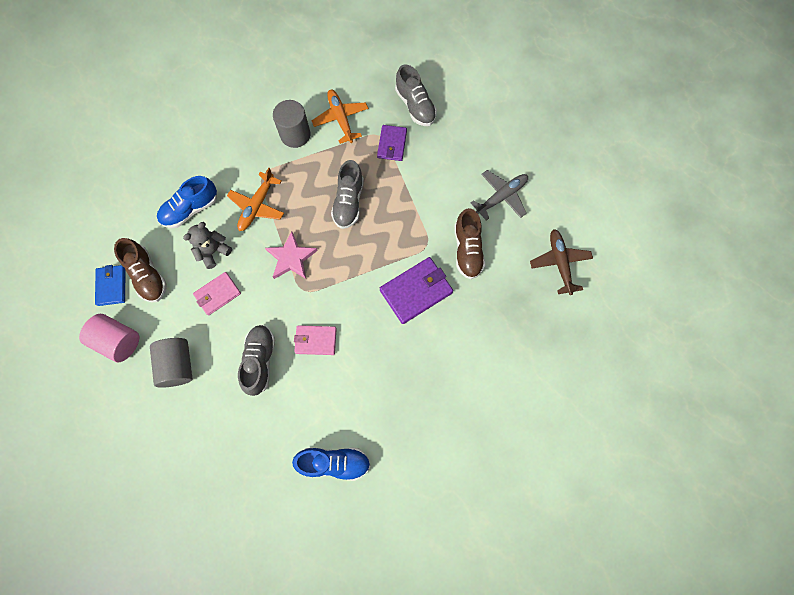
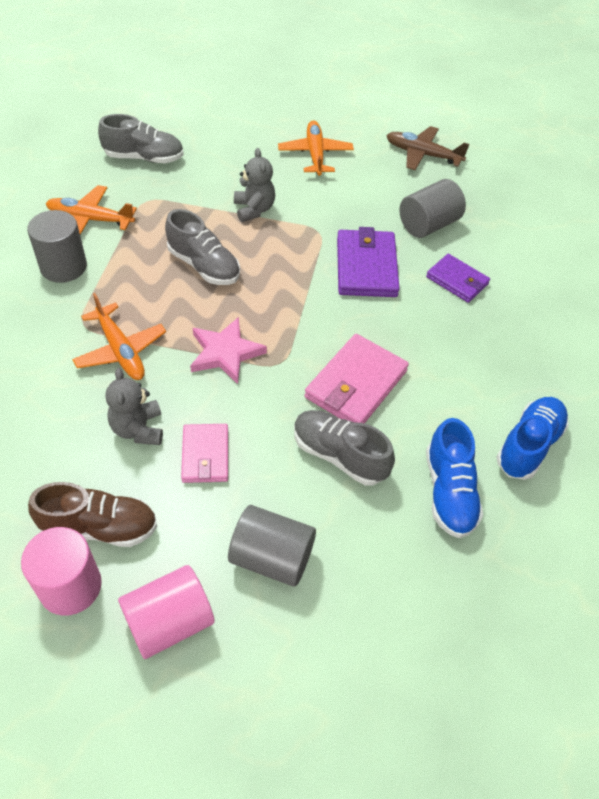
camera: 60 degrees left, 20 degrees down
blue wallet [95,265,125,306] -> pink cylinder [21,527,102,616]
blue shoe [157,176,217,228] -> blue shoe moved to [426,418,483,538]
pink wallet [294,325,337,355] -> pink wallet [305,334,409,424], size x1.57
purple wallet [377,125,407,161] -> purple wallet moved to [426,254,490,303]
brown shoe [454,208,485,279] -> none
grey plane [471,170,528,220] -> orange plane [278,120,354,176]
none -> grey teddy bear [234,148,275,222]
none -> grey cylinder [400,179,466,238]

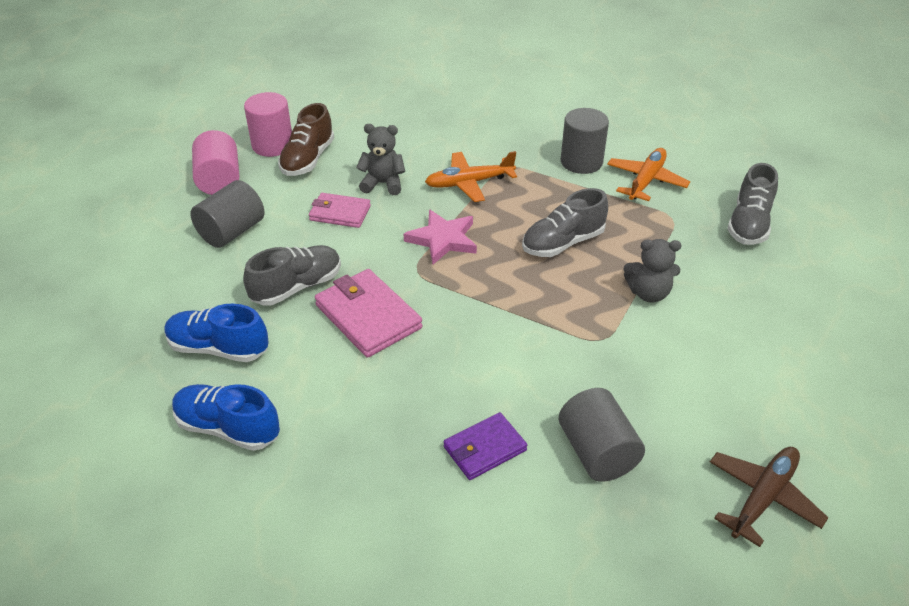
camera: 110 degrees right, 10 degrees down
orange plane [278,120,354,176] -> none
purple wallet [337,227,400,297] -> none
blue shoe [496,397,569,480] -> blue shoe turned 150 degrees clockwise [172,384,280,451]

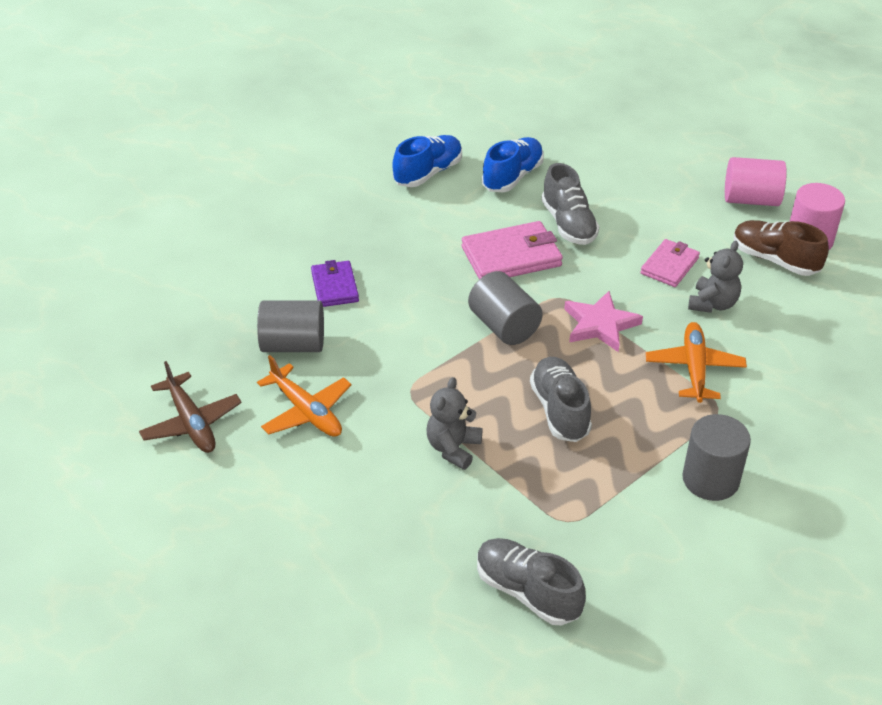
camera: 110 degrees right, 0 degrees up
grey cylinder [190,180,264,248] -> grey cylinder moved to [468,271,543,345]
orange plane [607,148,690,201] -> orange plane moved to [257,355,351,437]

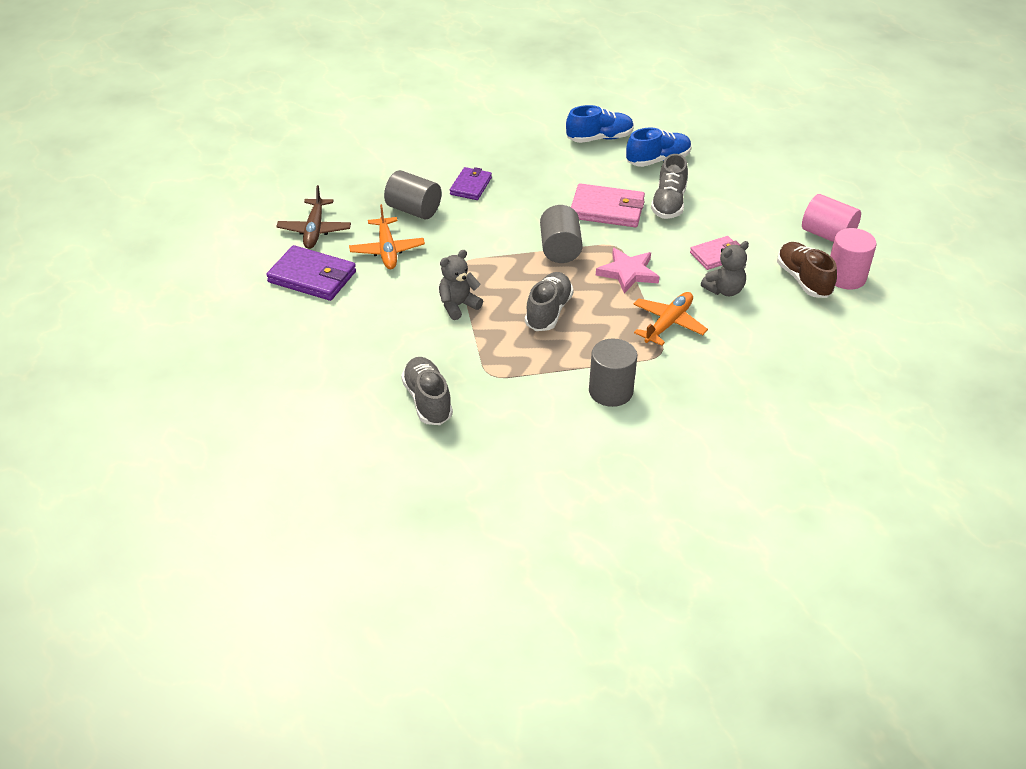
camera: 30 degrees right, 0 degrees up
none -> purple wallet [266,245,356,301]

